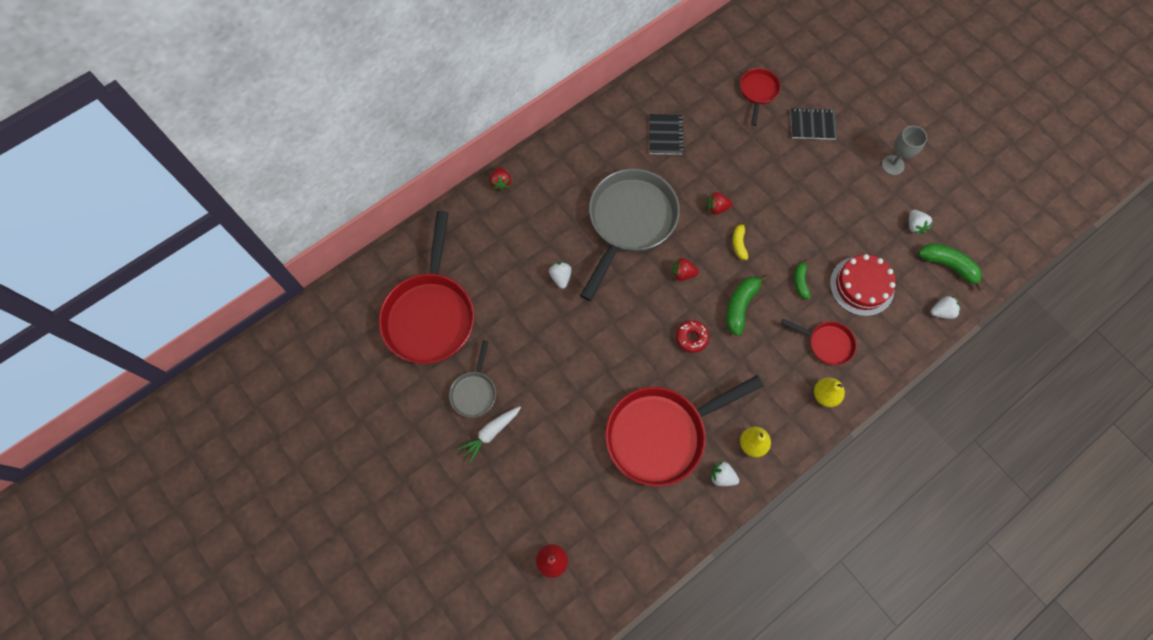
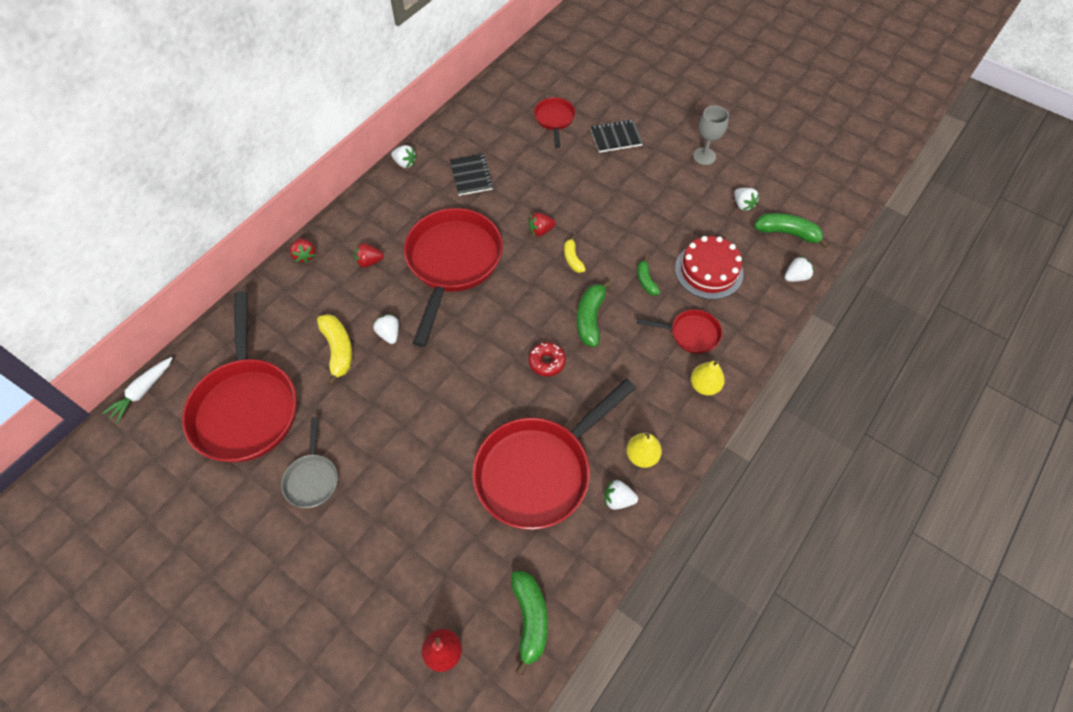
camera: 15 degrees left, 10 degrees down
white carrot [458,406,521,463] -> white carrot moved to [103,357,172,424]
grey pan [580,169,680,301] -> red pan [404,208,503,347]
red strawberry [672,258,699,281] -> red strawberry moved to [354,243,384,268]
none -> yellow banana [317,314,352,386]
none -> white strawberry [391,145,417,168]
none -> green banana [511,571,548,675]

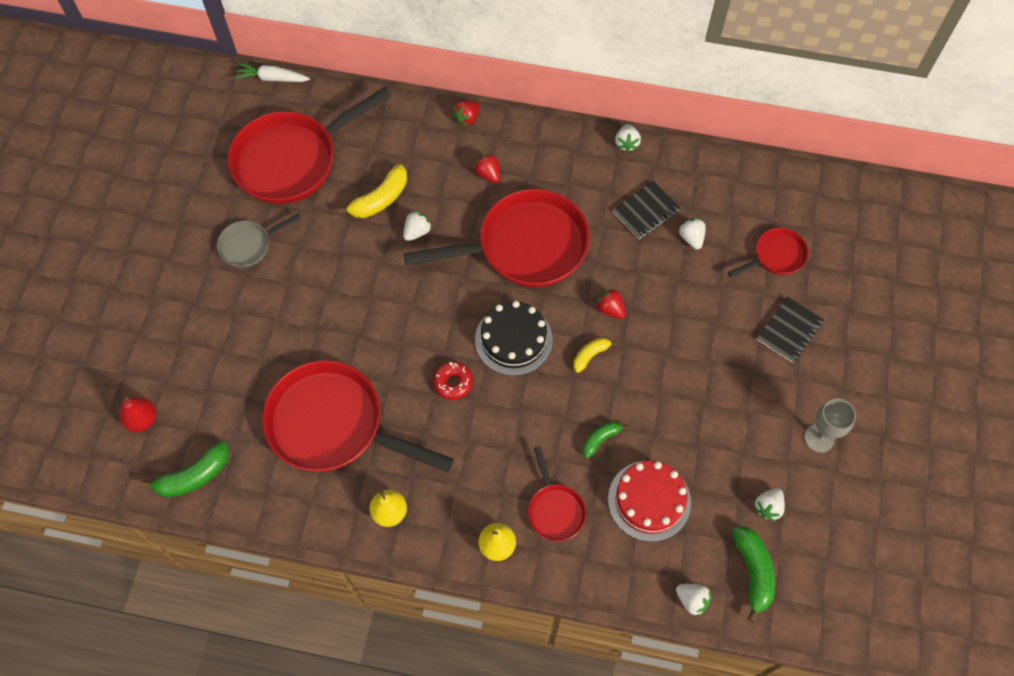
camera: 65 degrees right, 5 degrees up
green banana [577,280,612,347] -> none
black notebook [591,119,643,153] -> black notebook turned 75 degrees clockwise [757,296,824,363]
white strawberry [605,480,638,510] -> white strawberry moved to [679,218,706,250]
none -> black cake [475,301,553,376]

